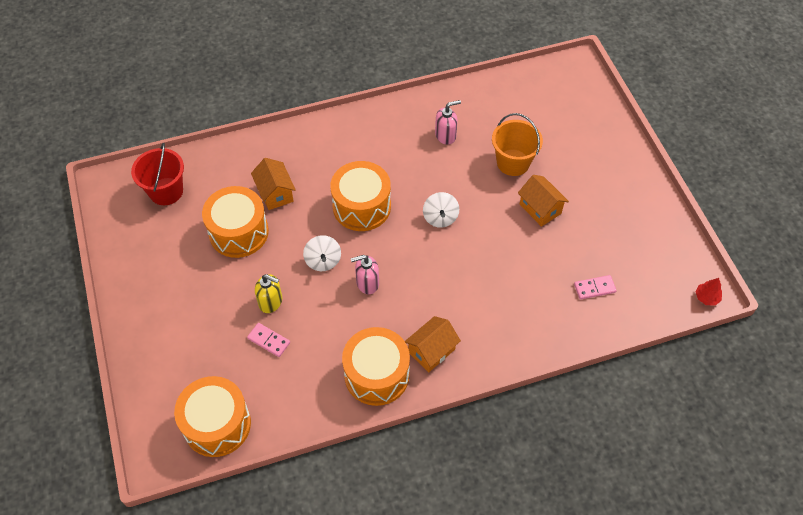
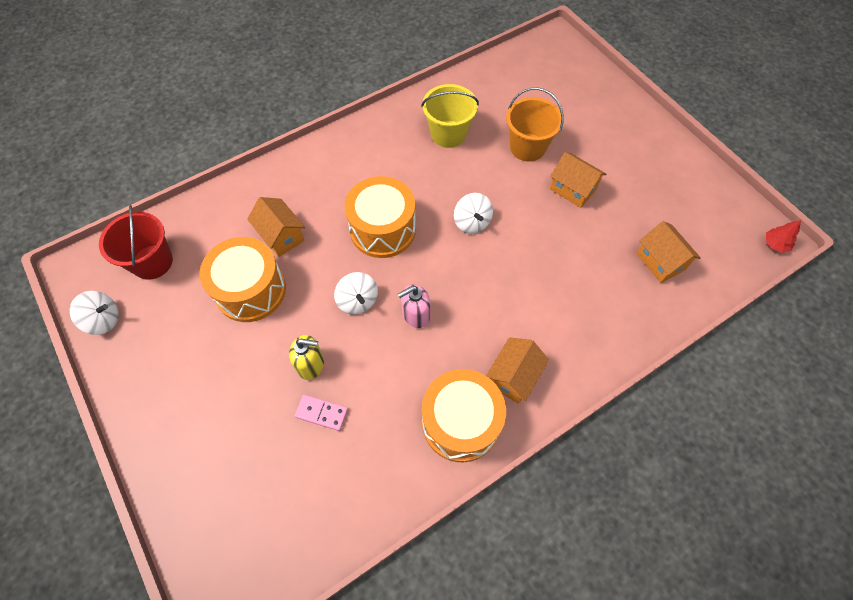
camera: 15 degrees left, 5 degrees up
orange drum [174,376,251,457] -> none
pink soap dispenser [435,100,461,145] -> yellow bucket [421,84,479,148]
pink domino [574,275,617,300] -> orange house [636,221,701,283]
none -> white spinning top [70,291,119,335]

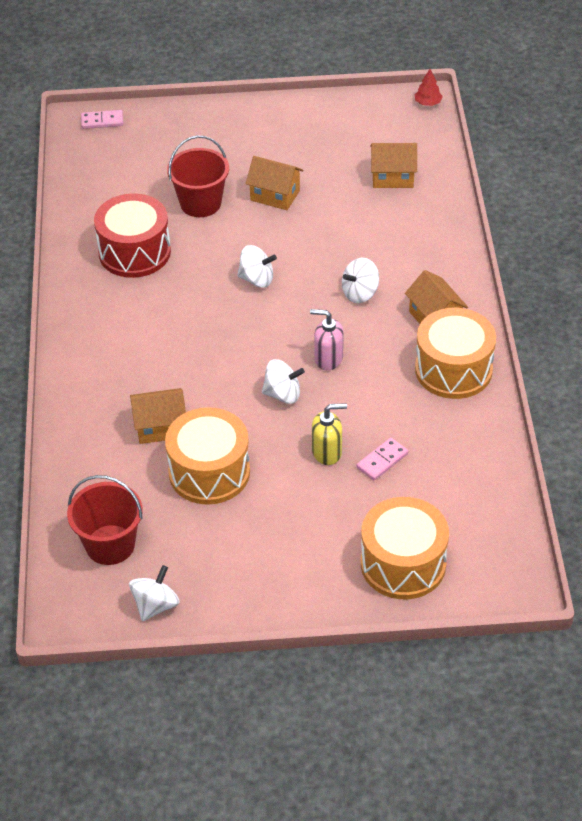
camera: 60 degrees left, 15 degrees down
yellow soap dispenser [289,335,324,380] -> yellow soap dispenser turned 45 degrees clockwise [312,403,347,465]
orange drum [345,176,416,258] -> orange drum moved to [361,497,449,599]
pink soap dispenser [398,285,430,328] -> pink soap dispenser turned 105 degrees clockwise [310,309,344,370]
yellow bucket [421,84,479,148] -> red drum [94,193,171,278]
orange bucket [506,87,563,162] -> red bucket [167,135,229,217]
orange house [550,152,606,208] -> orange house turned 45 degrees clockwise [246,156,303,210]
none -> pink domino [81,110,123,129]
none -> white spinning top [342,258,379,303]

